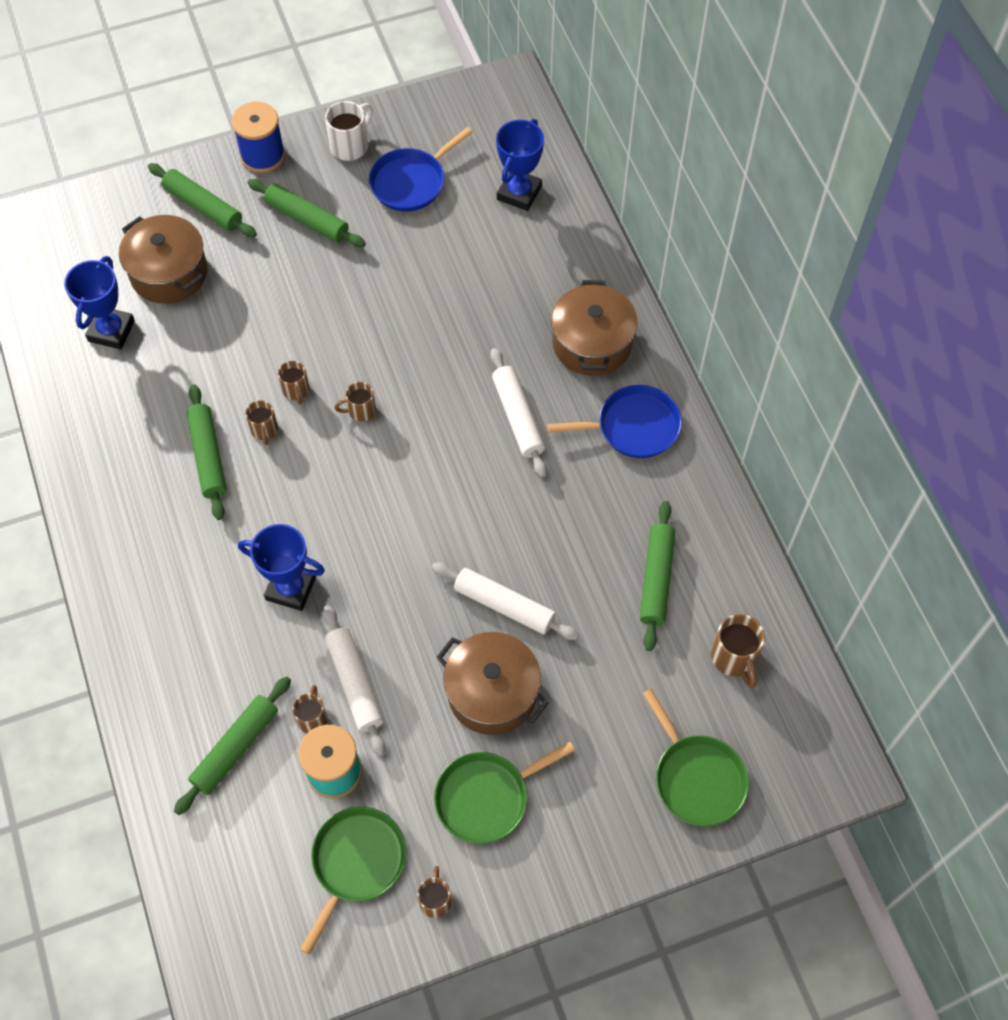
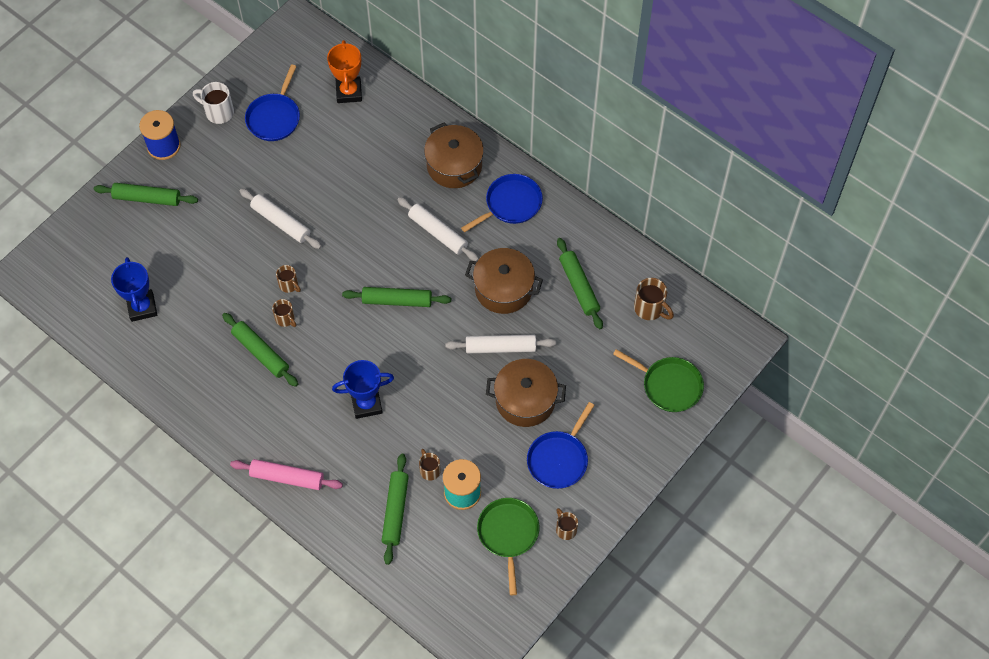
camera: 30 degrees left, 0 degrees up
brown pot [119,215,207,304] -> brown pot moved to [465,248,543,314]
green rolling pin [248,179,366,247] -> green rolling pin moved to [342,287,451,307]
white rolling pin [323,605,386,757] -> white rolling pin moved to [240,189,322,249]
white mug [325,101,373,161] -> white mug turned 75 degrees counterclockwise [193,82,234,124]
brown mug [334,382,376,421] -> none
green pan [434,742,575,844] -> blue pan [527,402,595,489]
blue trophy [496,119,544,211] -> orange trophy [327,40,362,103]
none -> pink rolling pin [230,459,343,490]

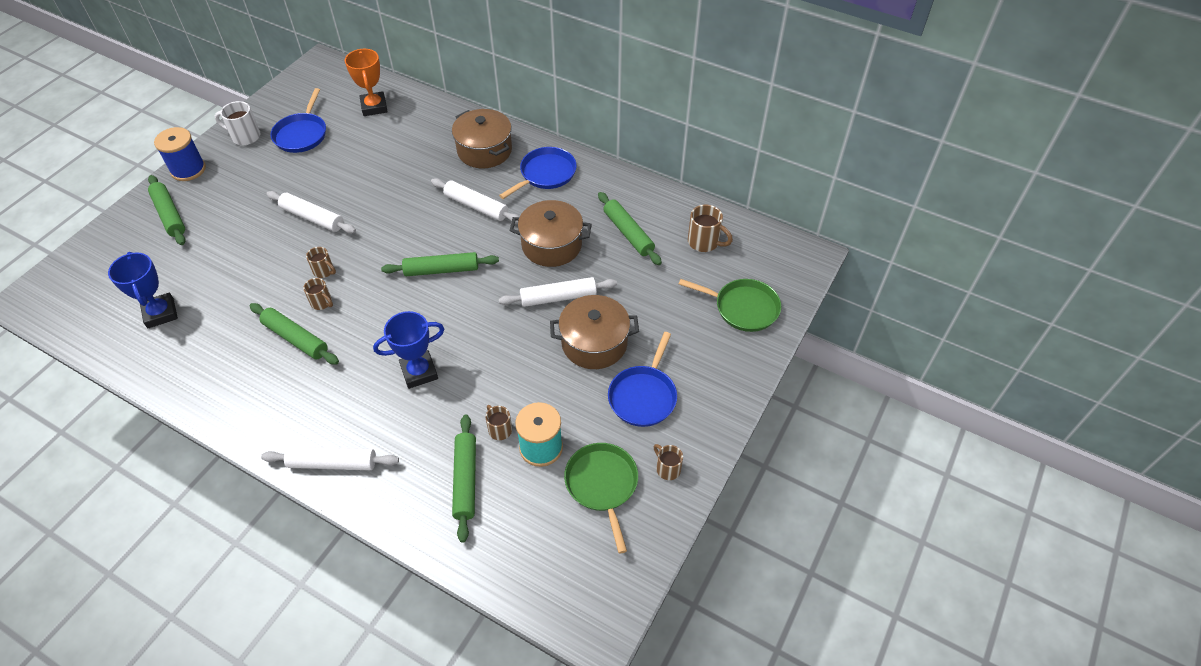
camera: 10 degrees left, 10 degrees down
green rolling pin [94,183,198,206] -> green rolling pin turned 60 degrees clockwise [148,175,186,245]
pink rolling pin [230,459,343,490] -> white rolling pin [261,446,399,470]

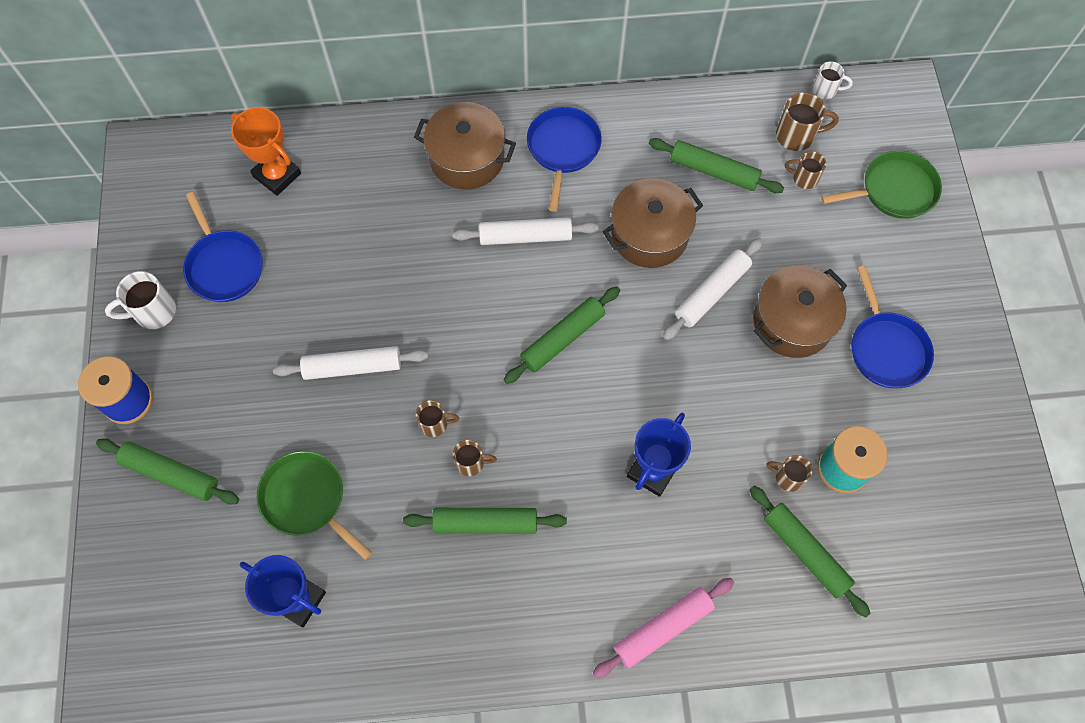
camera: 35 degrees left, 15 degrees up
white rolling pin [261,446,399,470] -> pink rolling pin [593,578,734,678]
green pan [564,443,638,554] -> green pan moved to [257,451,372,560]
brown mug [654,444,683,480] -> brown mug moved to [785,151,826,189]
none -> white mug [812,61,853,99]

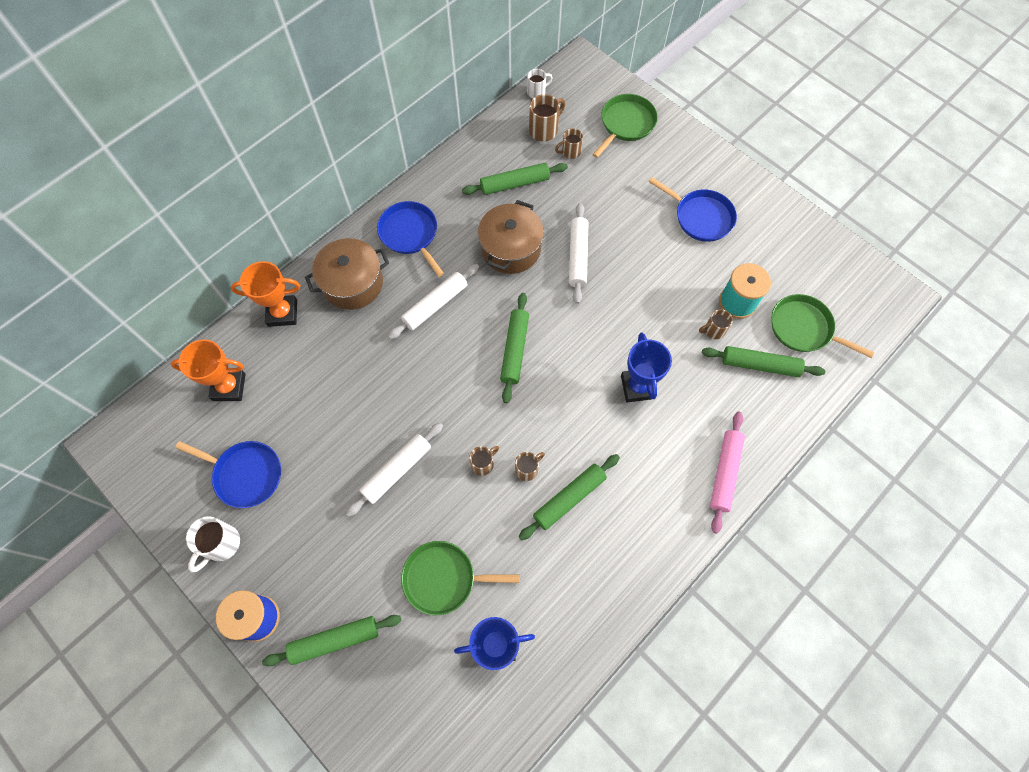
camera: 40 degrees left, 0 degrees up
brown pot [753,266,847,358] -> none
none -> orange trophy [231,261,300,327]
none -> green pan [771,294,875,358]

